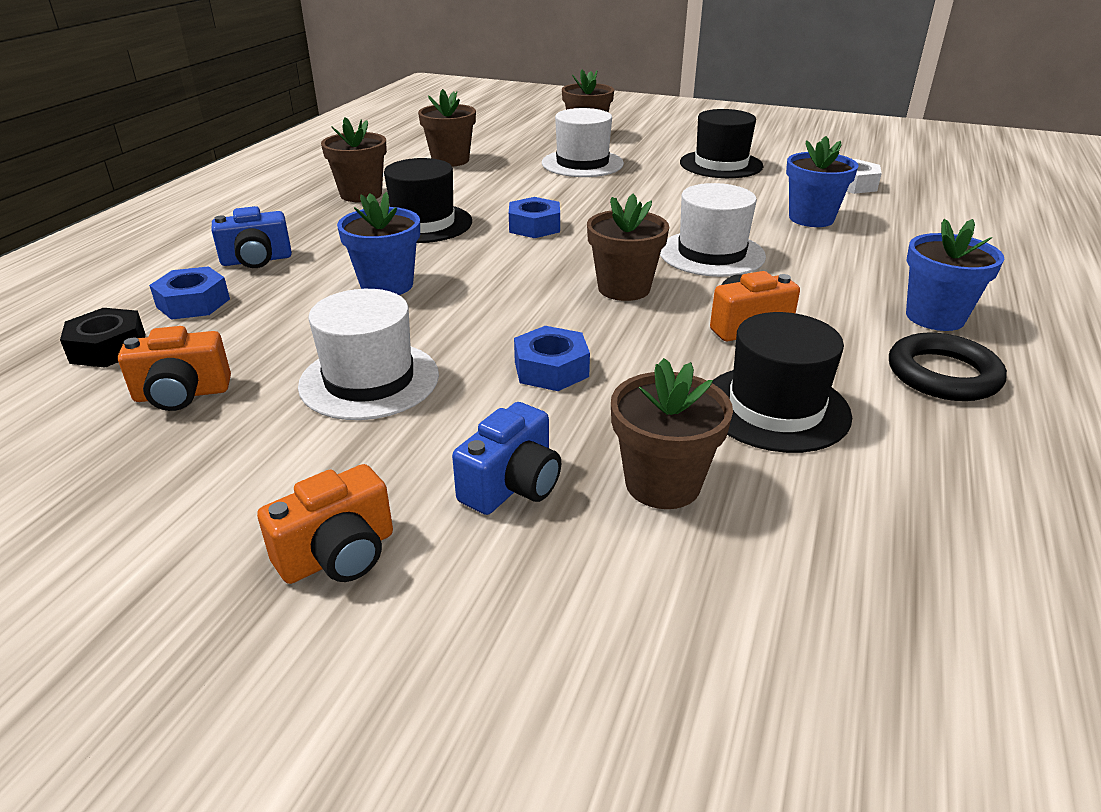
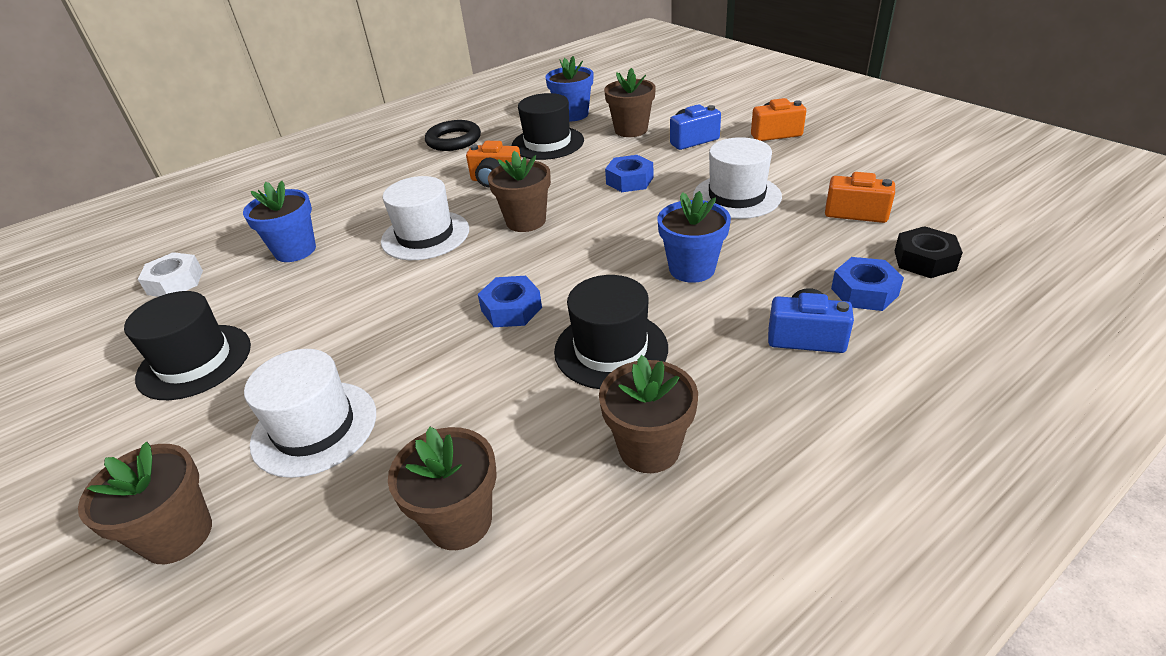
camera: 145 degrees left, 5 degrees up
blue flower pot [906,219,1004,331] -> blue flower pot moved to [545,56,593,121]

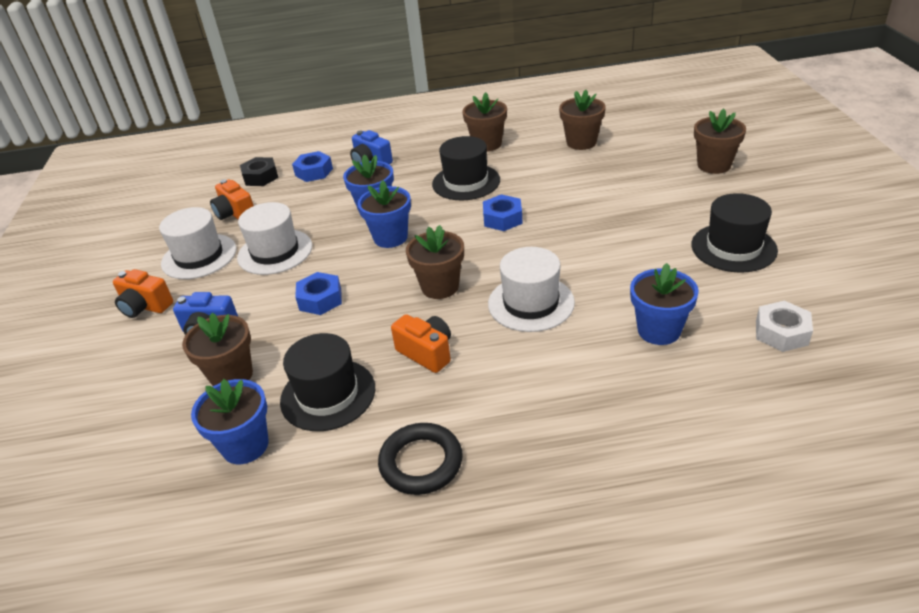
camera: 150 degrees left, 0 degrees up
white hat [244,349,376,478] -> white hat moved to [159,207,237,279]
none -> blue flower pot [358,180,411,248]

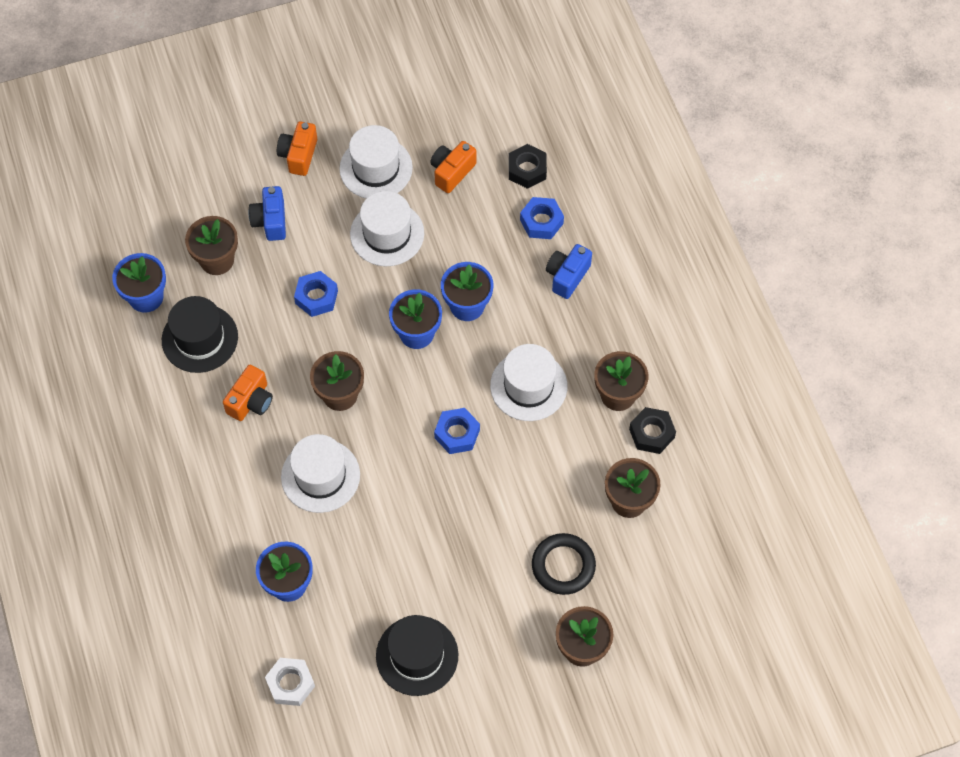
camera: 75 degrees right, 25 degrees up
black ring [378,423,463,495] -> black ring moved to [532,533,596,595]
black hat [432,136,500,201] -> white hat [490,344,567,421]
none -> black nut [629,407,676,454]

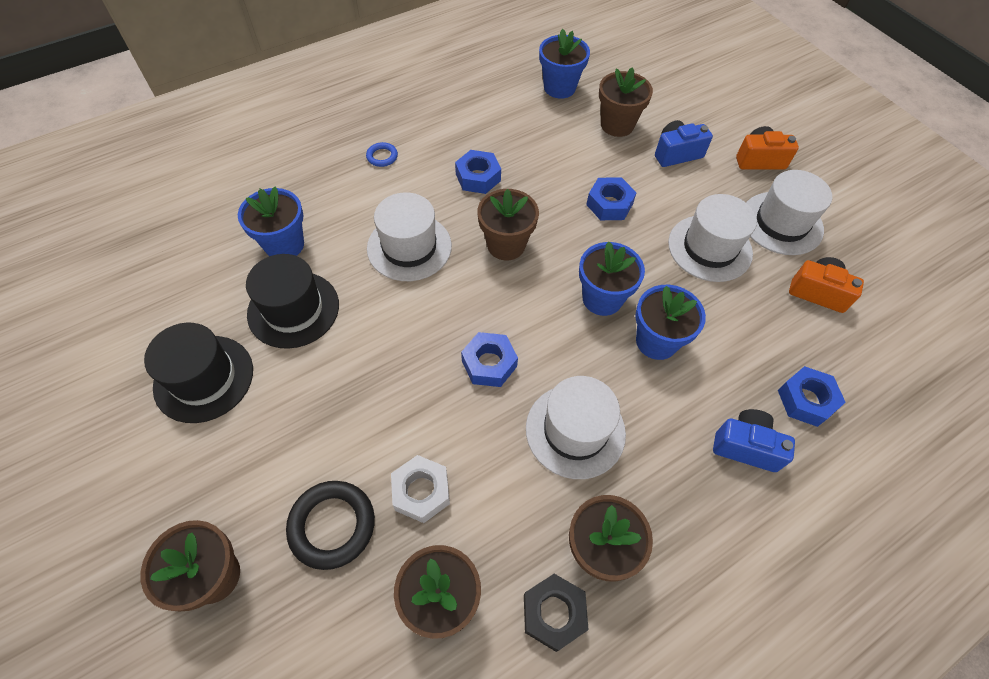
camera: 75 degrees right, 5 degrees down
black hat [162,296,238,373] -> black hat moved to [246,254,339,349]
orange camera [223,365,273,421] -> blue nut [455,150,501,194]
white nut [265,658,315,706] -> white nut moved to [391,455,450,523]
black nut [509,144,547,189] -> none
none -> blue ring [366,142,398,167]

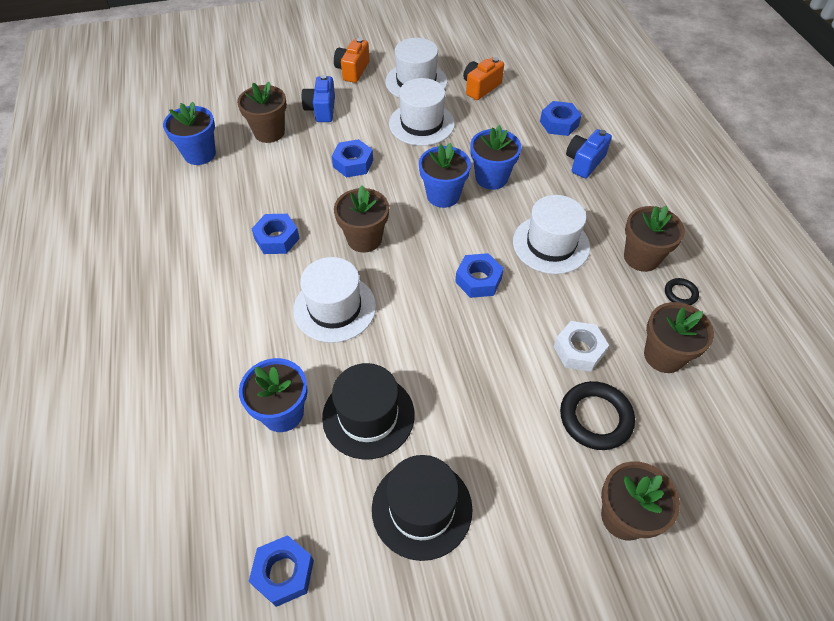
camera: 70 degrees left, 5 degrees down
blue ring [366,142,398,167] -> none
black nut [524,574,589,652] -> black ring [665,278,699,305]
none -> blue nut [249,535,314,607]

